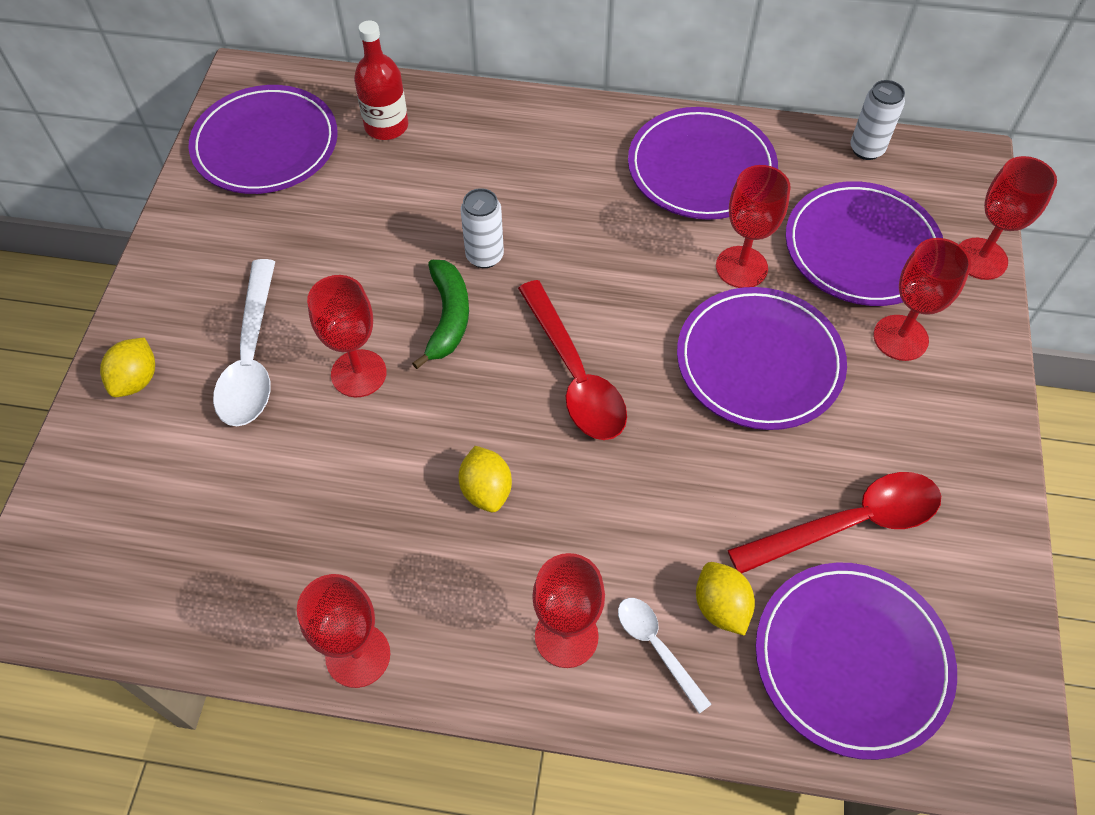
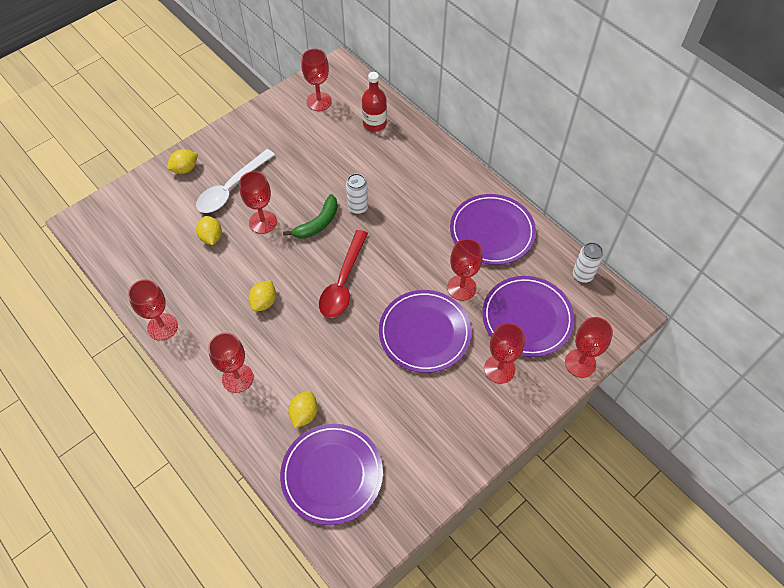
camera: 40 degrees right, 0 degrees up
purple plate [189,85,338,194] -> red goblet [301,49,332,111]
white spoon [618,598,712,714] -> none
red spoon [727,472,941,574] -> none
none -> yellow lemon [196,216,222,245]

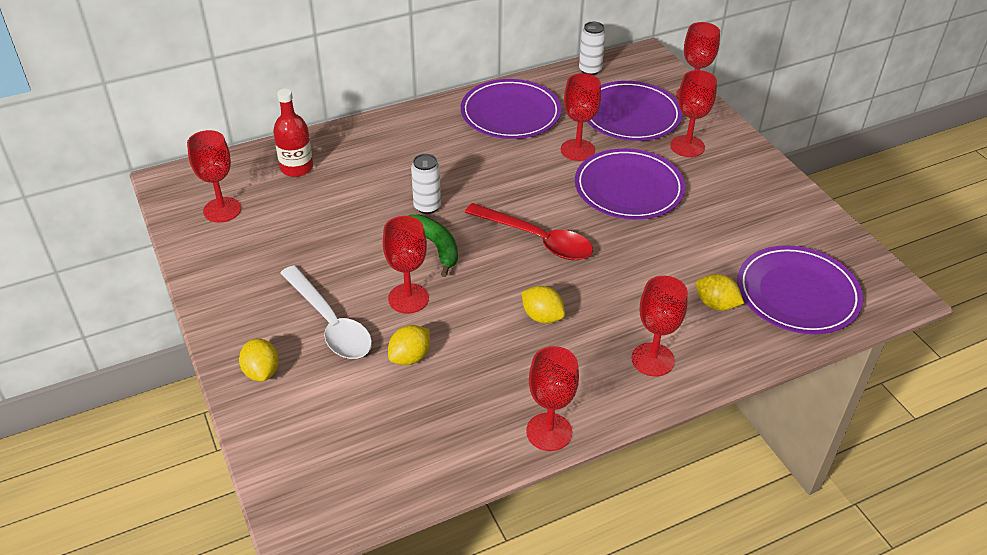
camera: 75 degrees left, 15 degrees down
yellow lemon [196,216,222,245] -> yellow lemon turned 45 degrees counterclockwise [388,325,430,365]

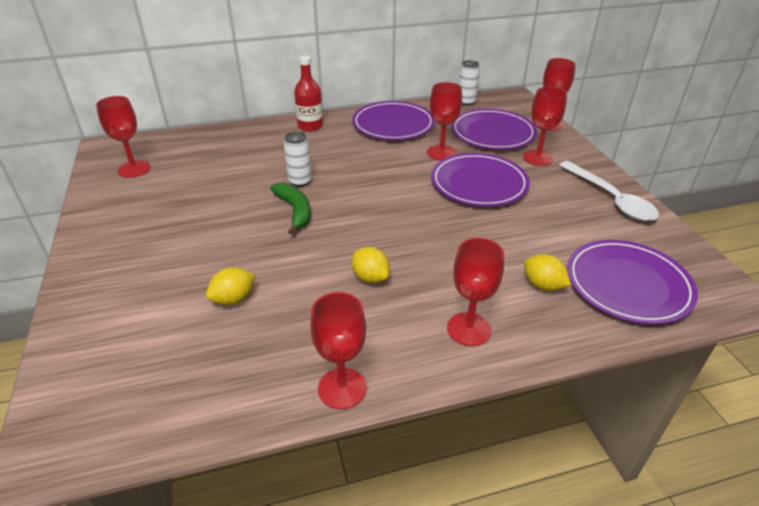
camera: 10 degrees right, 5 degrees down
yellow lemon [239,339,279,381] -> none
red bottle [273,88,313,177] -> red bottle moved to [294,56,323,131]
white spoon [280,265,372,359] -> white spoon moved to [559,161,659,221]
red goblet [383,216,429,314] -> none
red spoon [465,203,593,260] -> none

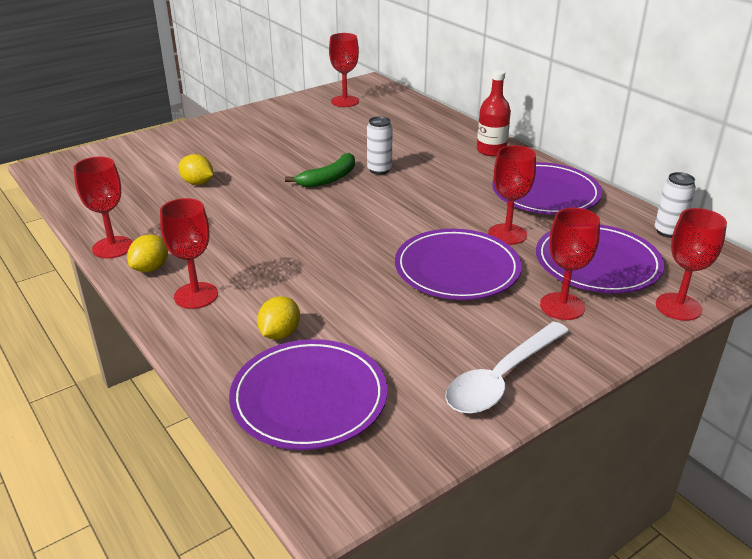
camera: 70 degrees right, 5 degrees down
yellow lemon [352,247,390,283] -> yellow lemon moved to [127,234,168,272]

